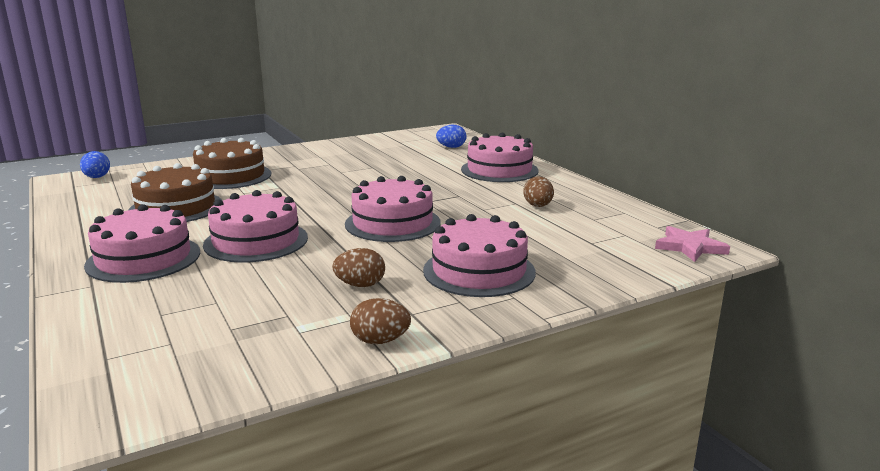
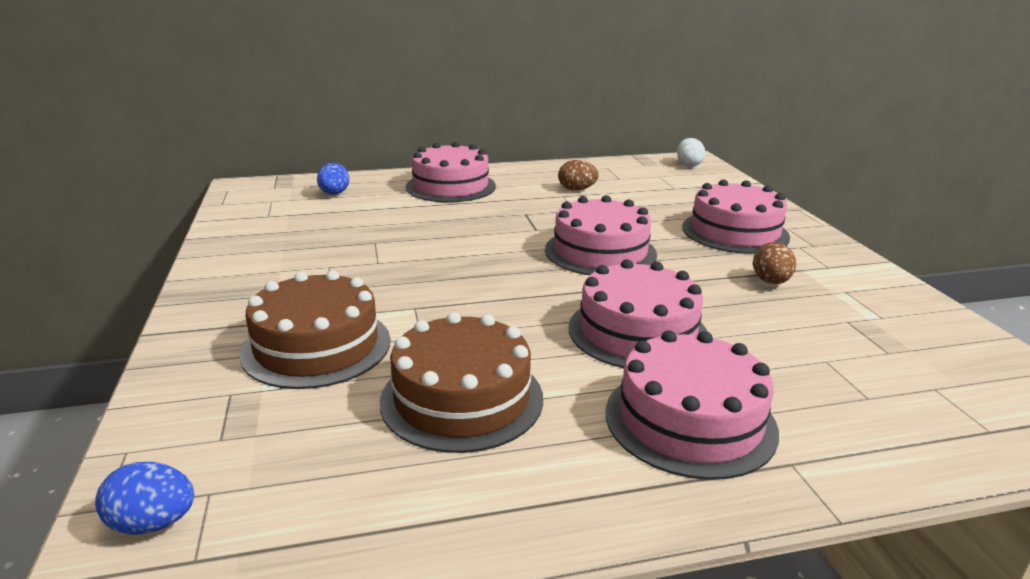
camera: 75 degrees left, 5 degrees up
brown egg [350,298,411,344] -> none
pink star [655,226,730,262] -> white egg [677,138,705,167]

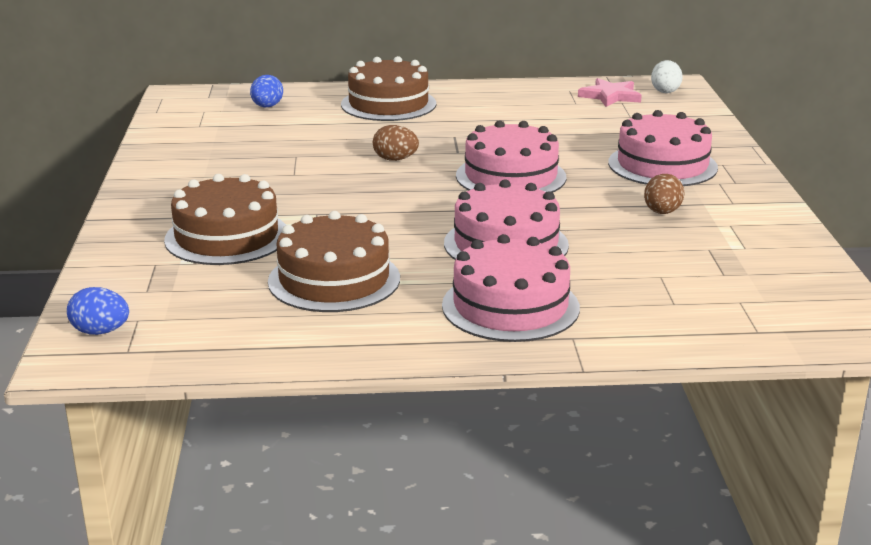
camera: 10 degrees right, 0 degrees up
pink cake [406,142,496,202] -> brown cake [341,56,436,121]
brown egg [558,160,599,191] -> brown egg moved to [373,125,419,161]
none -> pink star [578,78,642,107]

